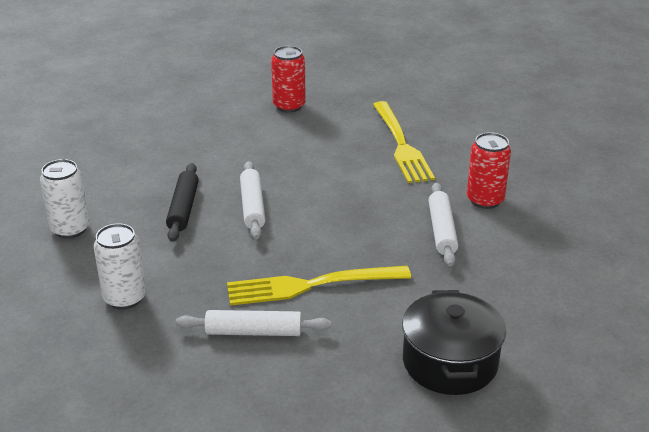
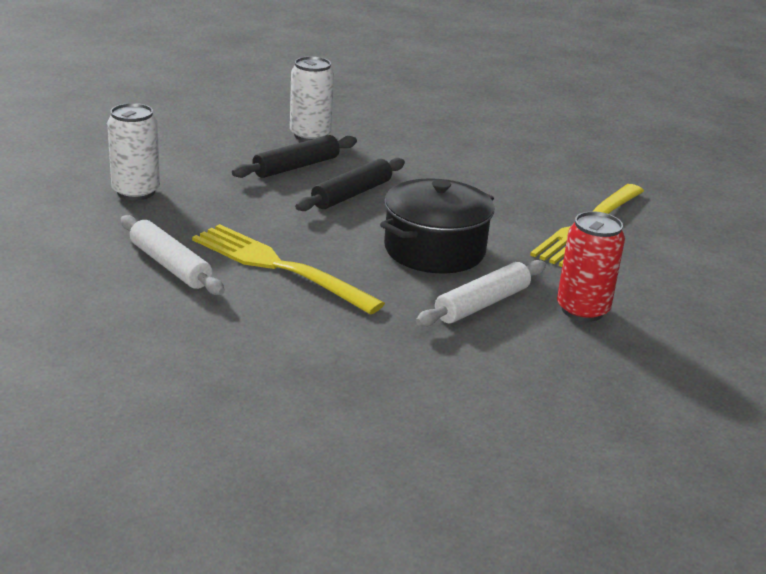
camera: 45 degrees right, 5 degrees down
white can [40,159,90,238] -> white can moved to [290,56,334,141]
white rolling pin [240,161,265,239] -> black rolling pin [295,158,405,211]
red can [271,46,306,113] -> none
black pot [402,290,506,395] -> black pot moved to [380,178,494,273]

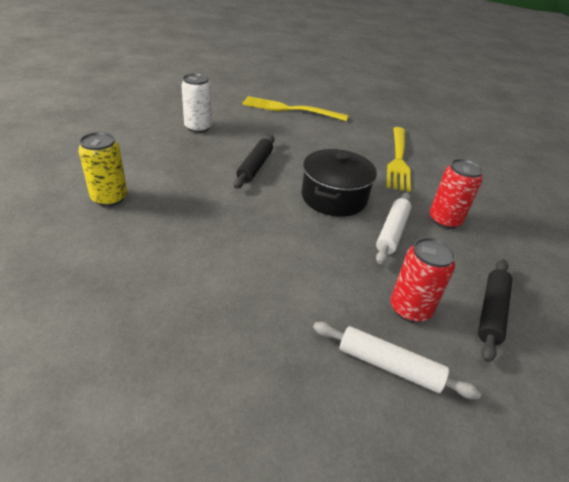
camera: 25 degrees left, 10 degrees up
white can [107,103,160,200] -> yellow can [78,132,128,207]
white rolling pin [121,215,225,295] -> white rolling pin moved to [313,322,481,399]
yellow fork [192,224,385,315] -> yellow fork moved to [242,96,348,121]
black rolling pin [232,135,357,178] -> black rolling pin moved to [478,259,512,362]
none -> red can [391,237,456,323]

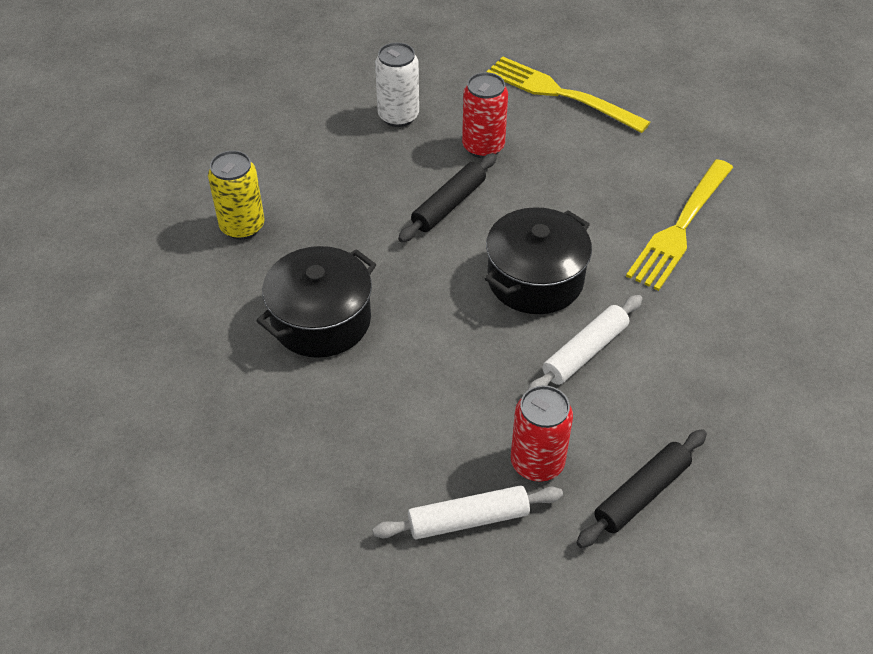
camera: 25 degrees right, 10 degrees up
white rolling pin [313,322,481,399] -> white rolling pin turned 60 degrees counterclockwise [373,485,563,540]
red can [430,159,483,229] -> red can moved to [462,72,508,158]
none -> black pot [256,246,377,358]

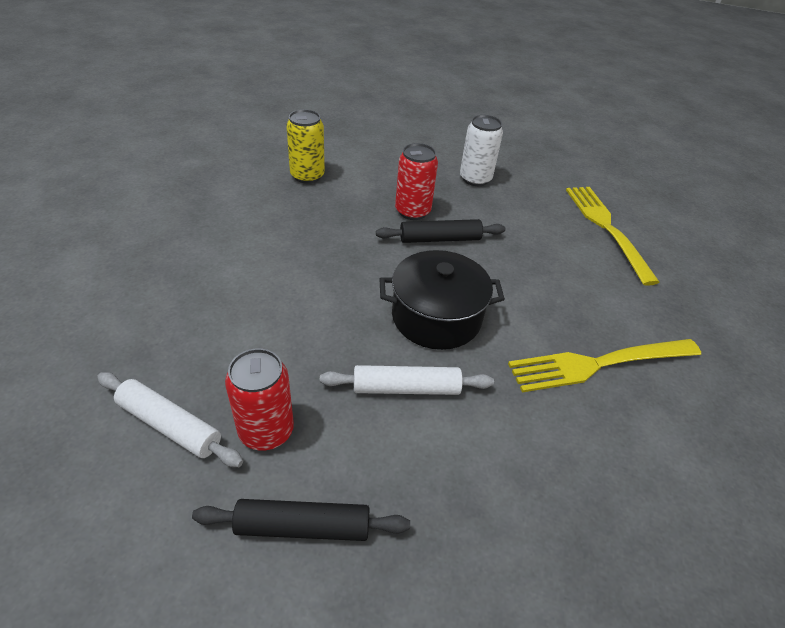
camera: 40 degrees right, 5 degrees down
black pot [256,246,377,358] -> none
red can [462,72,508,158] -> red can moved to [395,143,438,220]

